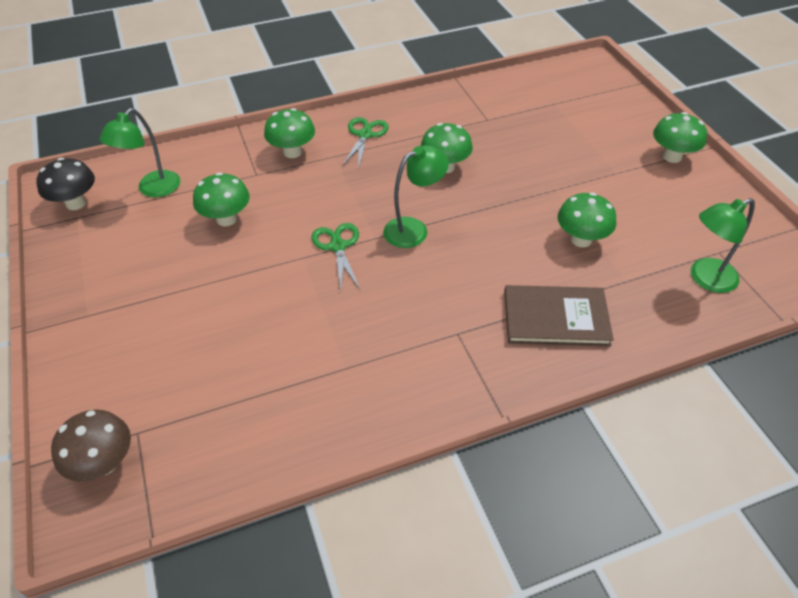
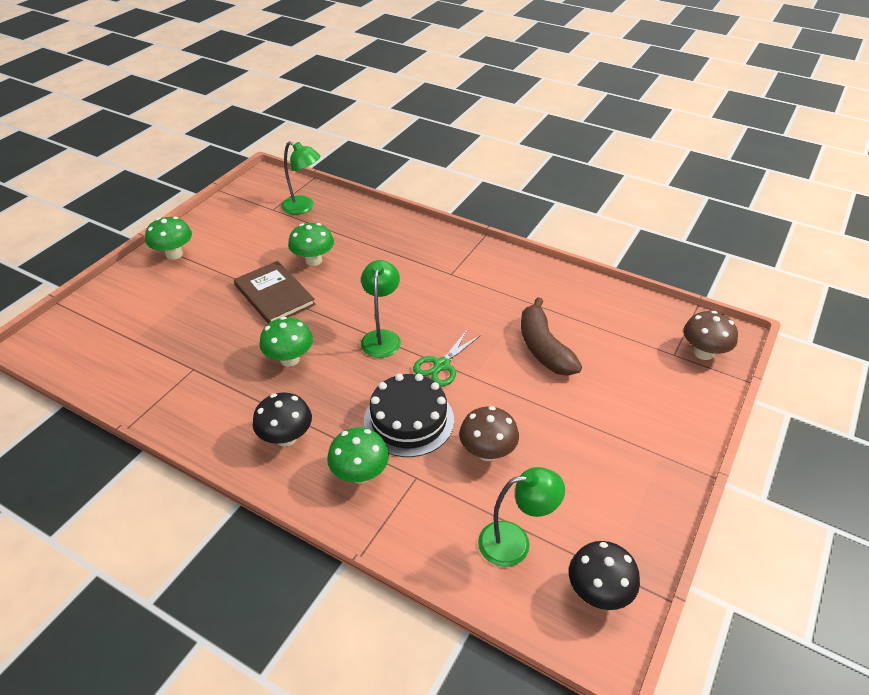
camera: 130 degrees left, 5 degrees down
green mushroom [193,172,250,227] -> brown mushroom [459,406,519,461]
green scissors [342,117,389,166] -> black mushroom [253,393,312,447]
green lamp [383,145,449,248] -> green lamp turned 75 degrees clockwise [361,260,401,358]
brown book [504,285,614,347] -> brown book moved to [234,261,316,324]
none -> black cake [364,374,454,457]
none -> brown banana [521,297,582,376]

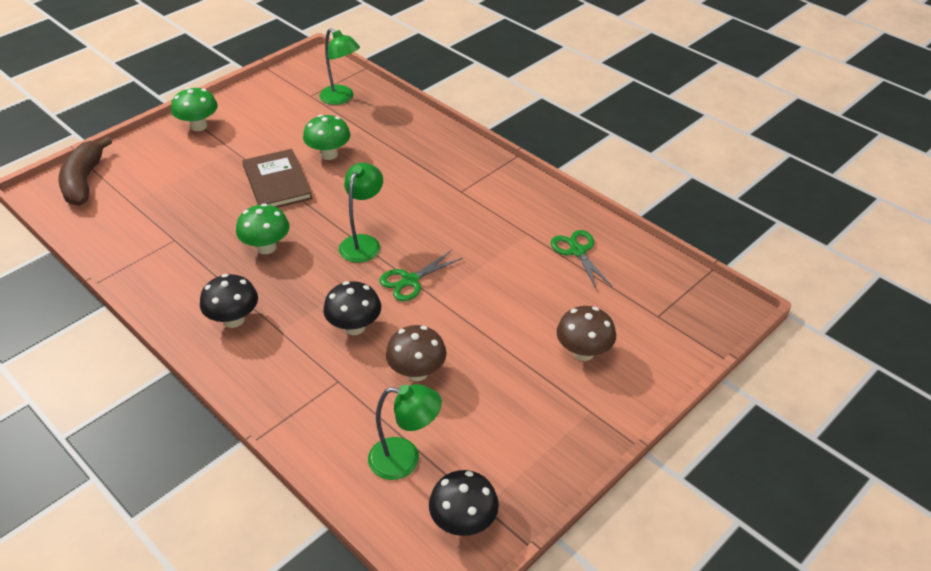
camera: 15 degrees right, 0 degrees up
green mushroom [327,428,389,484] -> none
black cake [364,374,454,457] -> black mushroom [323,281,381,335]
brown banana [521,297,582,376] -> brown banana moved to [59,137,112,206]
brown mushroom [683,311,738,360] -> brown mushroom moved to [557,306,616,361]
none -> green scissors [551,230,613,290]

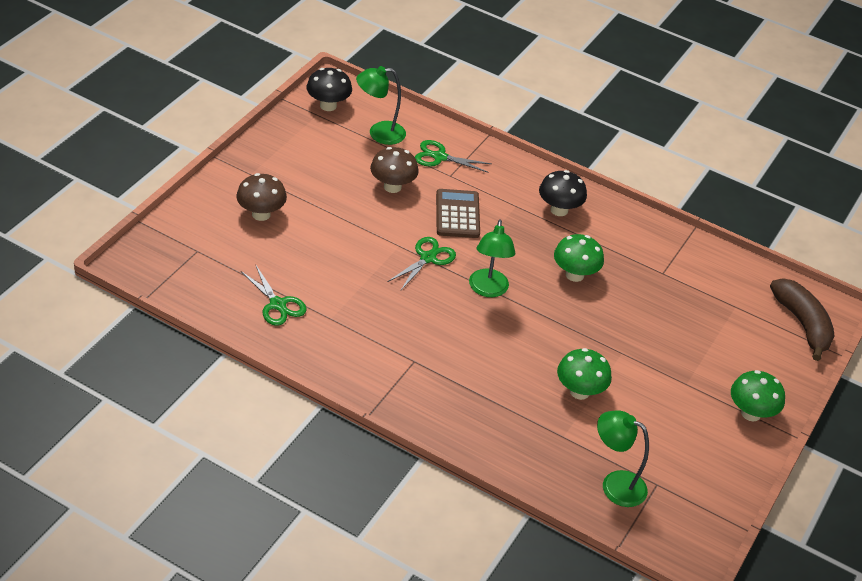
camera: 160 degrees right, 0 degrees up
brown book [242,149,313,208] -> none
black mushroom [323,281,381,335] -> brown calculator [436,189,480,238]
none -> green scissors [415,140,492,173]

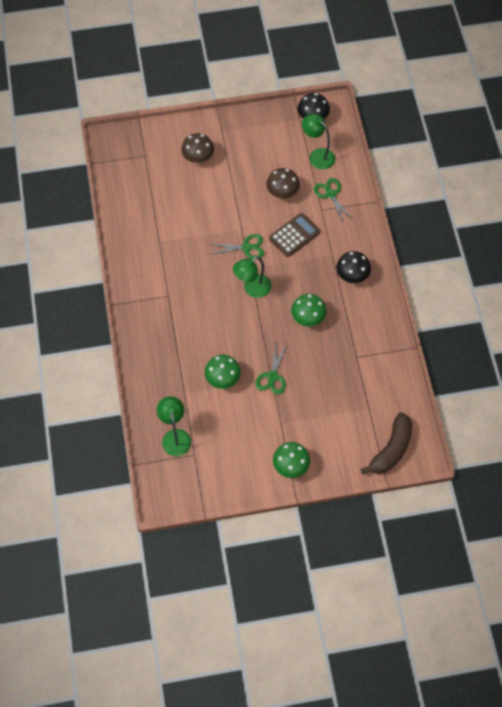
camera: 55 degrees right, 20 degrees up
green scissors [241,264,307,326] -> green scissors moved to [256,344,287,394]

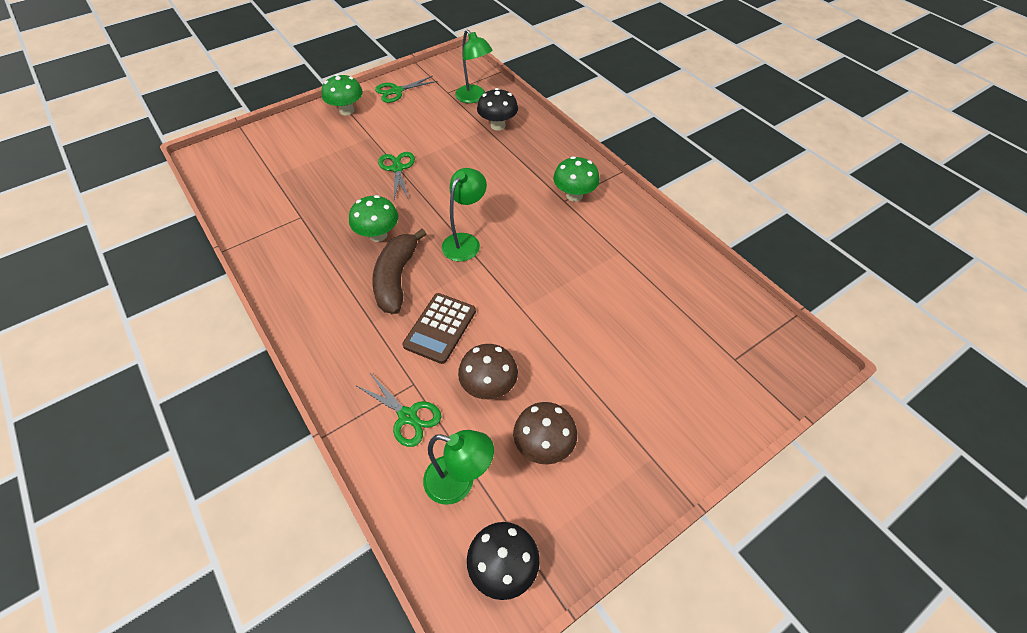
camera: 155 degrees right, 10 degrees down
brown mushroom [181,133,214,164] -> brown mushroom moved to [513,402,577,464]
green mushroom [205,355,241,389] -> green mushroom moved to [553,156,600,202]
green scissors [210,234,264,259] -> green scissors moved to [375,76,438,103]
black mushroom [336,251,371,283] -> black mushroom moved to [477,88,518,131]
brown banana [361,412,412,474] -> brown banana moved to [372,229,426,314]

